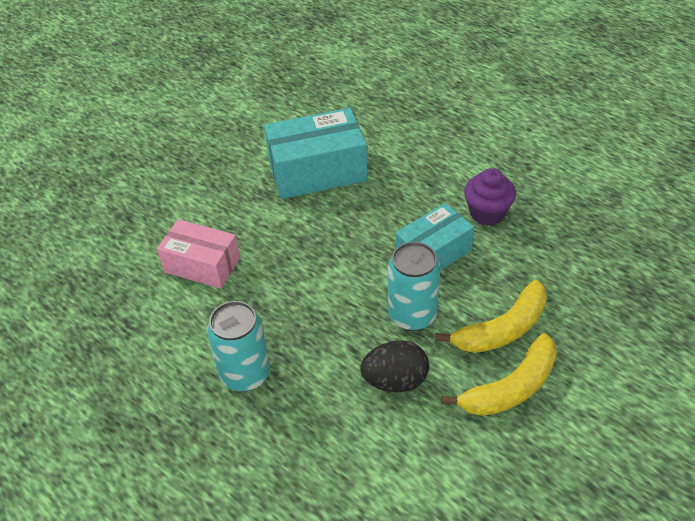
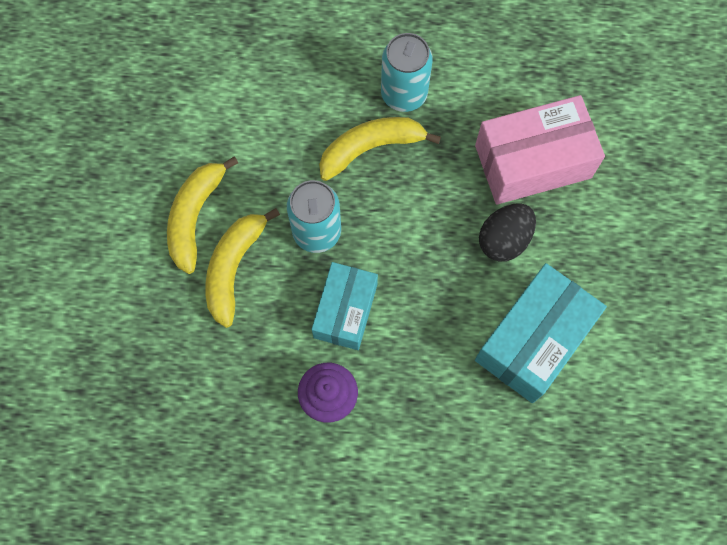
camera: 140 degrees right, 25 degrees up
pink box [157,219,240,289] -> pink box [475,95,605,205], size x1.50
black egg [361,340,429,392] -> black egg moved to [479,203,536,261]
none -> yellow banana [319,117,441,181]

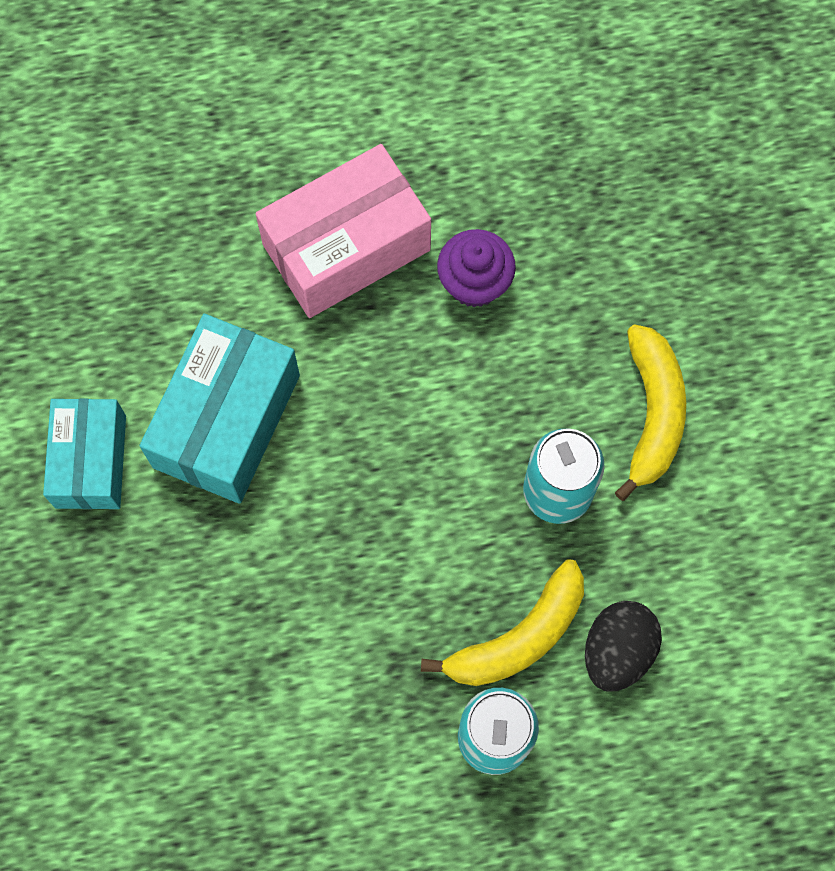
camera: 165 degrees right, 0 degrees up
yellow banana [167,156,238,274] -> none
turquoise box [312,262,378,350] -> turquoise box moved to [43,399,126,509]
pink box [475,95,605,205] -> pink box moved to [256,144,431,318]
black egg [479,203,536,261] -> black egg moved to [585,601,662,691]

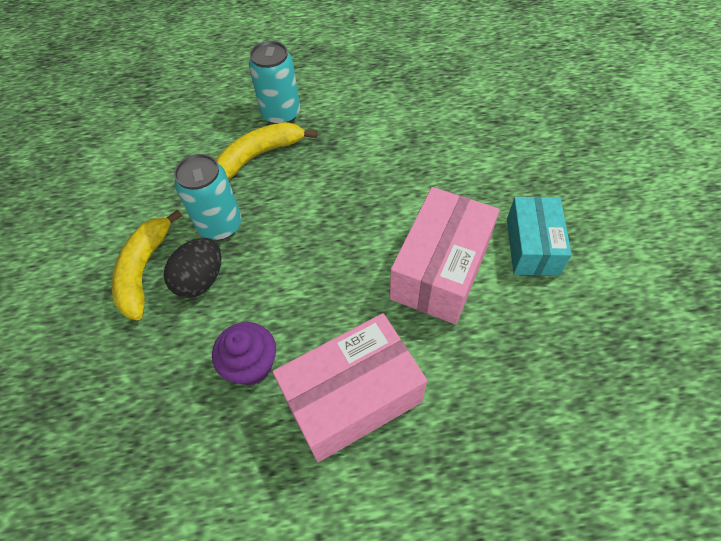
camera: 175 degrees left, 15 degrees down
turquoise box [140,314,300,504] -> pink box [390,187,500,324]
black egg [585,601,662,691] -> black egg moved to [164,238,222,298]

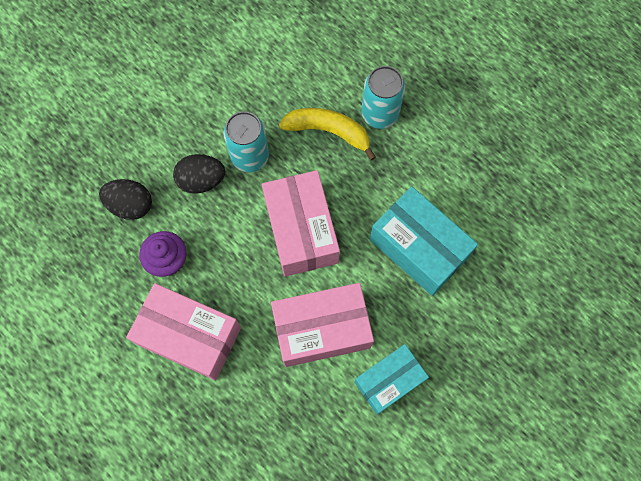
camera: 50 degrees right, 15 degrees up
yellow banana [112,209,182,321] -> none
none -> black egg [99,179,152,220]
none -> pink box [262,170,340,277]
none -> turquoise box [370,186,478,296]

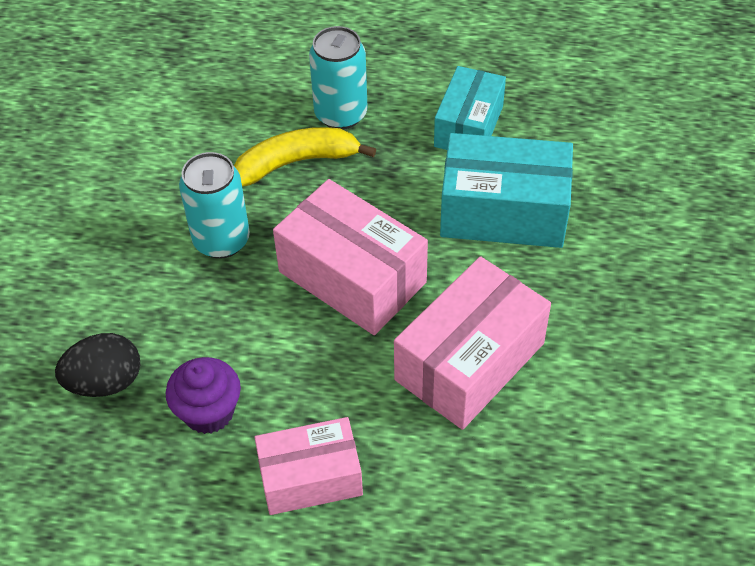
camera: 35 degrees left, 20 degrees down
pink box [126,283,241,380] -> pink box [254,417,363,515], size x0.67
black egg [173,154,225,194] -> none
turquoise box [354,344,429,415] -> turquoise box moved to [434,66,506,150]

